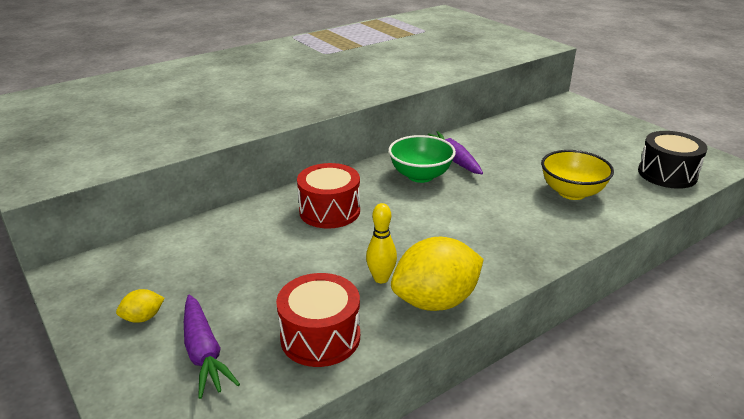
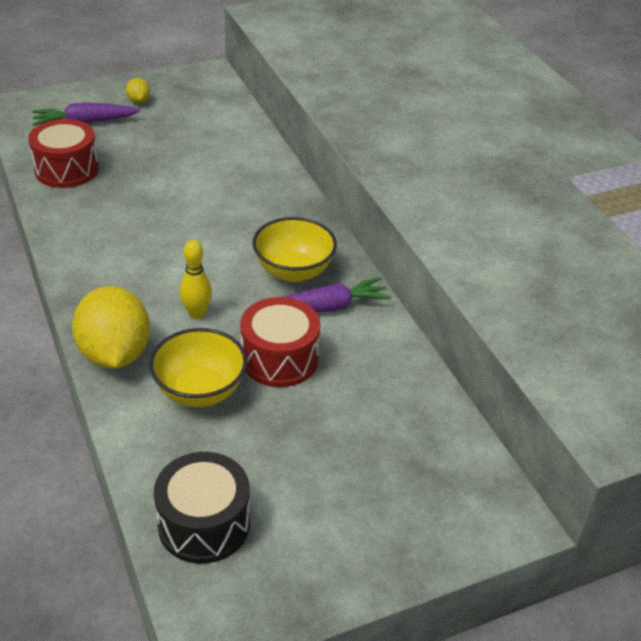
camera: 100 degrees right, 10 degrees up
red drum [297,163,360,229] -> red drum moved to [240,297,320,387]
yellow bowling pin [366,203,397,283] -> yellow bowling pin moved to [180,240,212,319]
green bowl [389,135,456,183] -> yellow bowl [252,217,337,282]
yellow lemon [391,237,484,311] -> yellow lemon moved to [72,286,150,369]

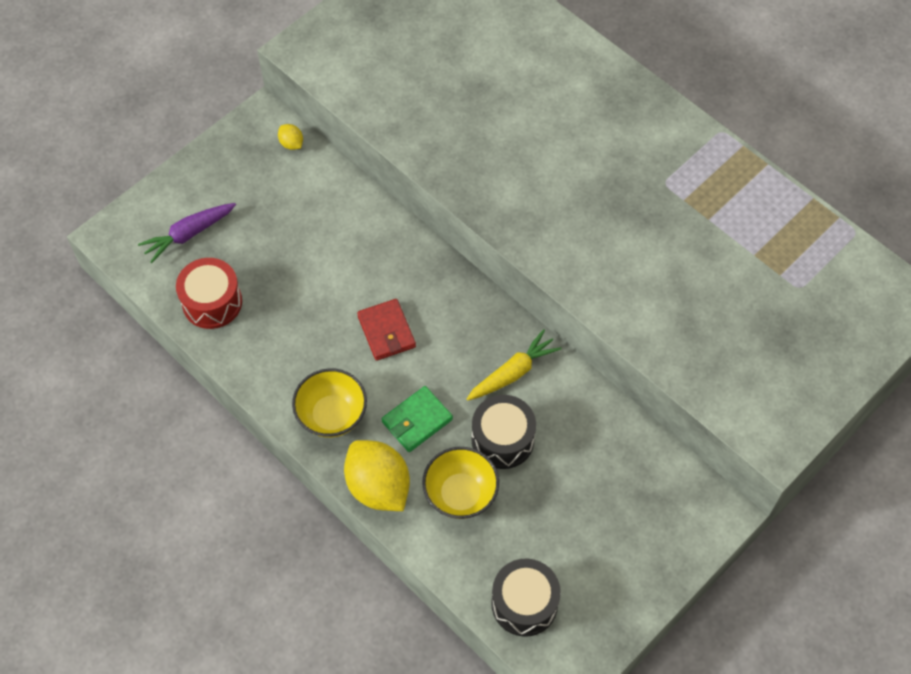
camera: 20 degrees left, 20 degrees up
yellow lemon [126,78,150,103] -> yellow lemon moved to [278,124,303,150]
yellow bowling pin [180,240,212,319] -> green wallet [382,386,453,452]
red drum [240,297,320,387] -> black drum [471,395,536,469]
yellow bowl [252,217,337,282] -> yellow bowl moved to [292,369,367,438]
purple carrot [282,277,391,312] -> yellow carrot [467,329,562,400]
none -> red wallet [357,299,416,361]

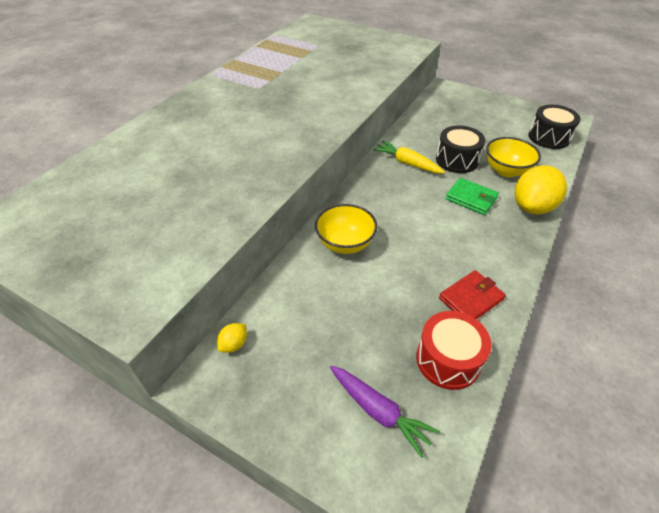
camera: 105 degrees left, 15 degrees down
yellow bowl [292,369,367,438] -> yellow bowl moved to [315,204,377,254]
red wallet [357,299,416,361] -> red wallet moved to [439,270,506,320]

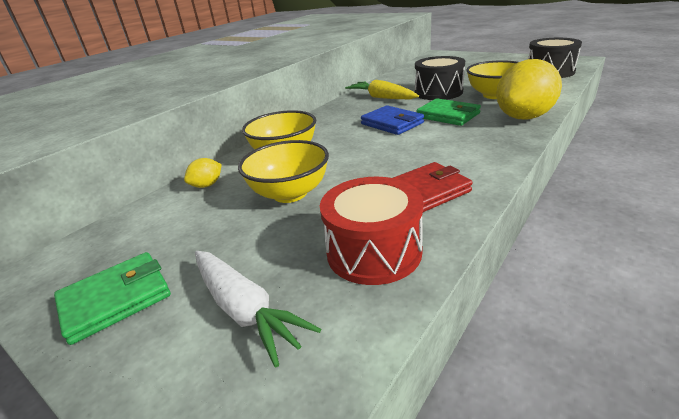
camera: 10 degrees right, 15 degrees down
yellow lemon [217,323,247,353] -> yellow lemon moved to [184,158,222,188]
purple carrot [330,366,440,458] -> white carrot [195,251,321,367]
none -> green wallet [54,252,171,345]
none -> yellow bowl [238,140,329,203]
none -> blue wallet [361,105,424,135]

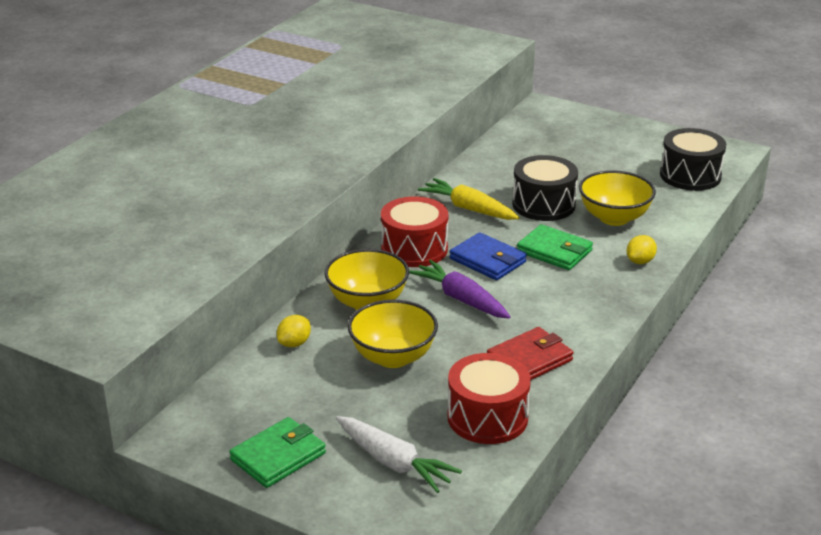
camera: 10 degrees left, 0 degrees up
yellow lemon [496,59,562,120] -> yellow lemon [626,235,657,264], size x0.44
none -> red drum [381,196,448,267]
none -> purple carrot [409,260,511,319]

